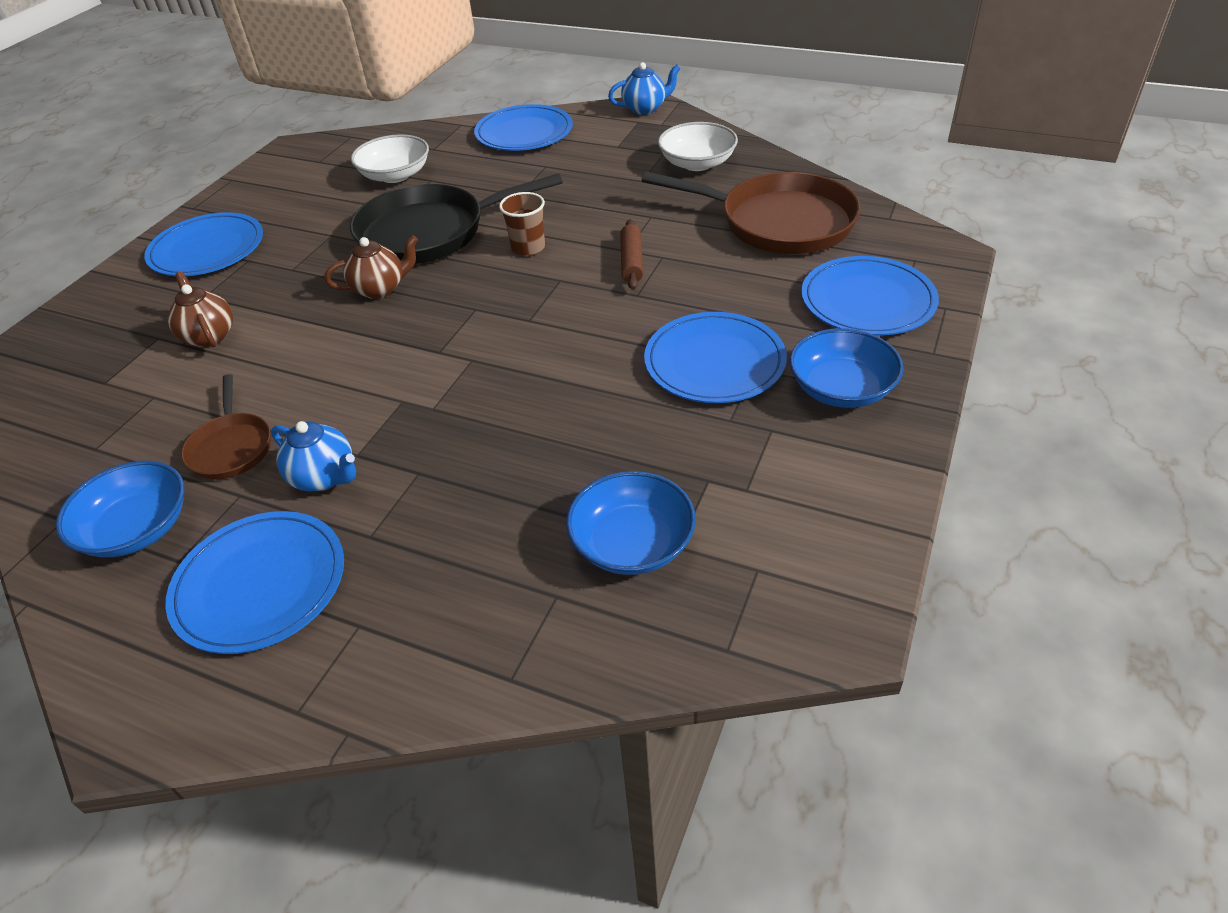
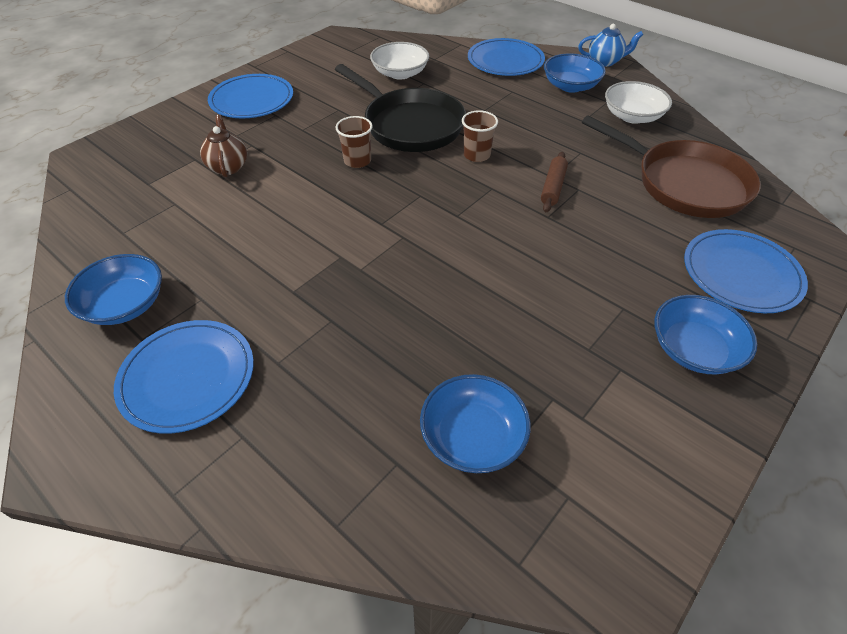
camera: 15 degrees right, 5 degrees up
brown pan [181,374,271,480] -> none
blue teapot [271,421,356,491] -> none
brown teapot [325,235,418,299] -> brown cup [336,116,373,168]
black pan [350,173,563,264] -> black pan turned 135 degrees counterclockwise [335,64,466,152]
blue plate [644,312,787,403] -> none
none -> blue bowl [544,53,606,93]

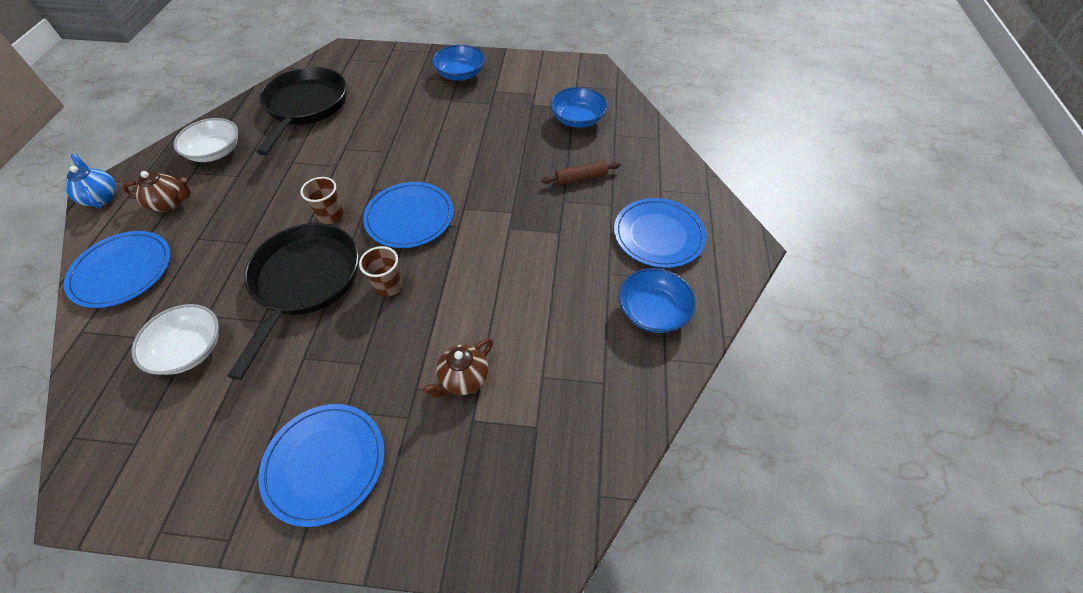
camera: 125 degrees left, 5 degrees up
brown rolling pin [541,152,568,212] -> brown rolling pin moved to [542,160,621,185]
blue bowl [544,53,606,93] -> brown teapot [123,171,191,212]
brown pan [582,116,761,218] -> black pan [256,67,347,155]
blue plate [684,229,808,313] -> blue plate moved to [363,182,454,248]

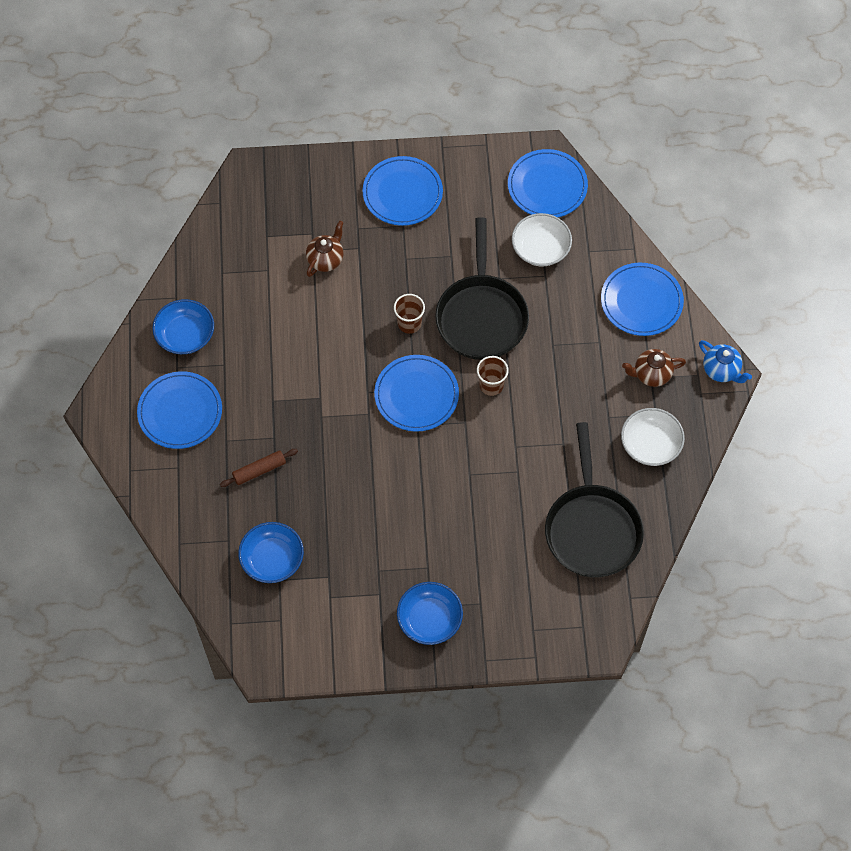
camera: 170 degrees right, 10 degrees up
none -> blue plate [508,149,588,217]

